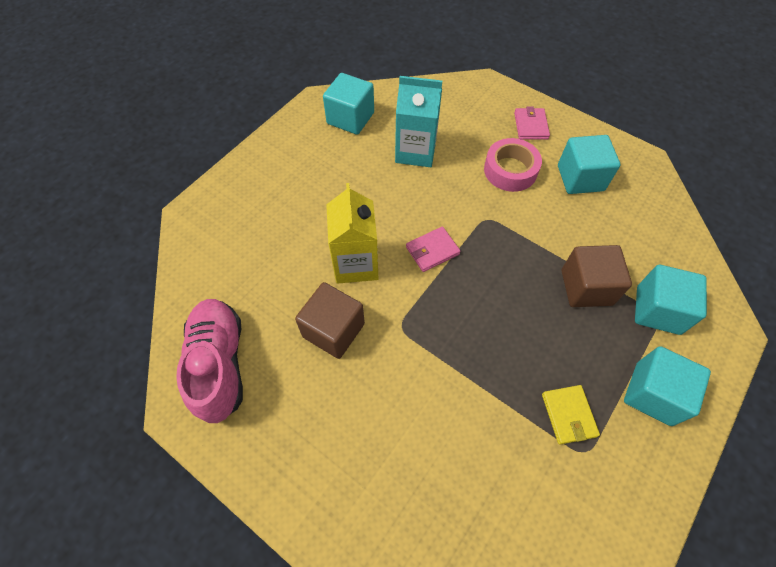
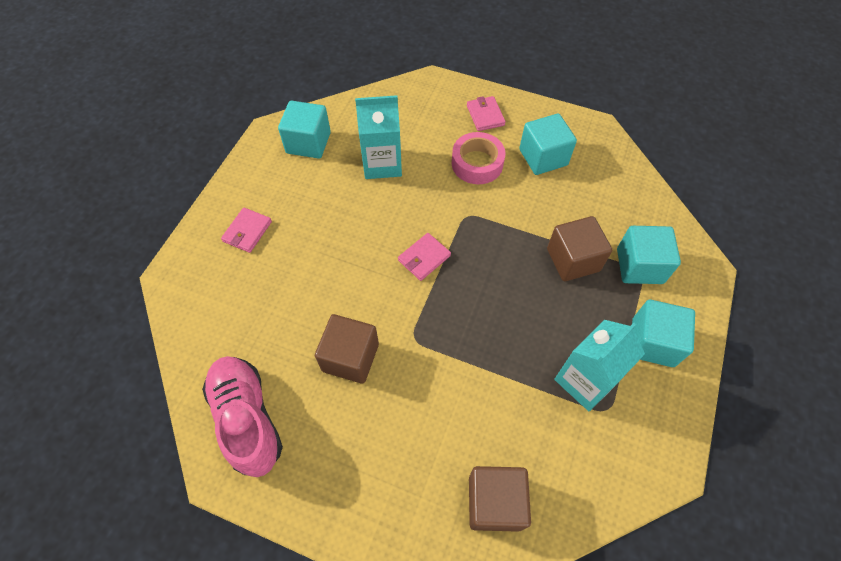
camera: 15 degrees left, 0 degrees up
yellow carton [326,183,378,284] -> none
yellow wallet [542,385,600,445] -> turquoise carton [554,320,645,411]
none -> pink wallet [221,208,272,253]
none -> brown cube [469,466,531,532]

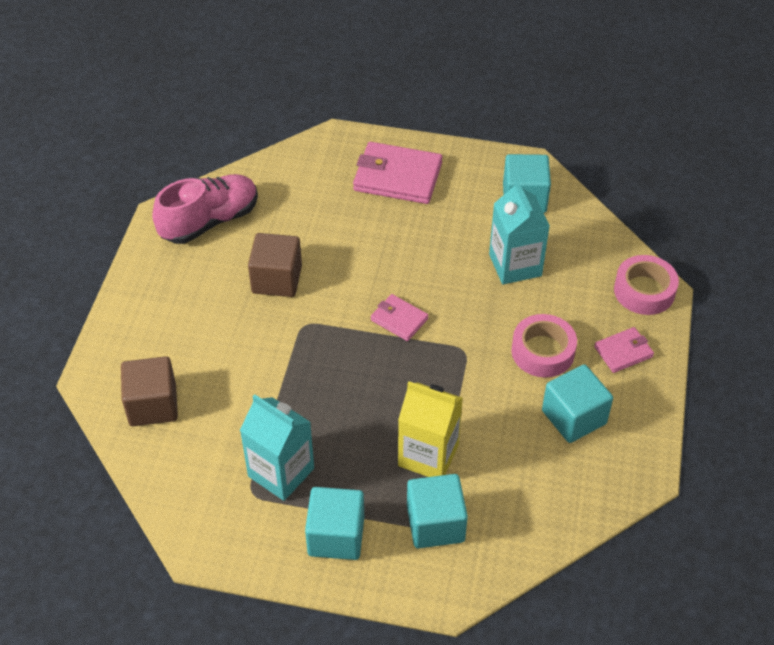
camera: 80 degrees right, 10 degrees down
pink wallet [221,208,272,253] -> pink wallet [353,142,443,204], size x1.84
brown cube [547,216,612,281] -> yellow carton [398,381,463,477]
none -> pink tape [614,255,679,315]

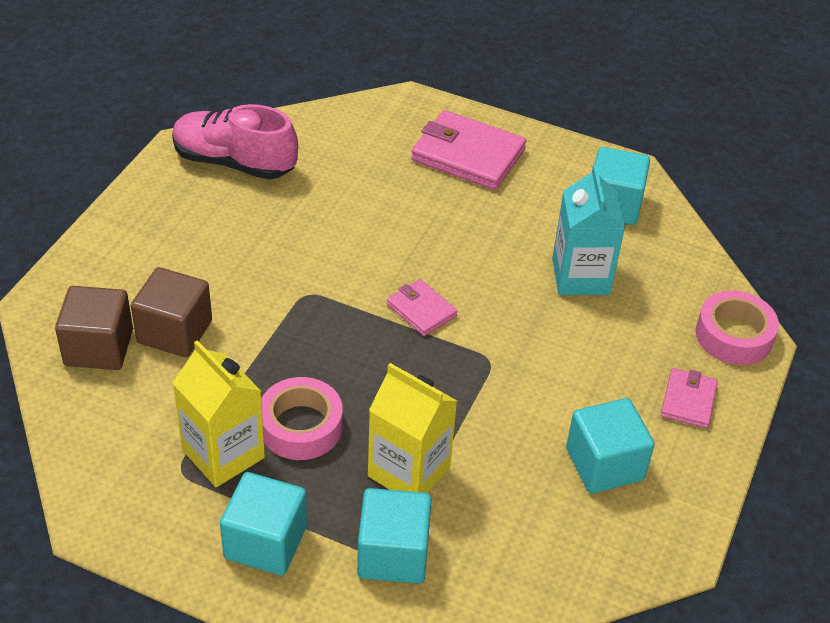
camera: 10 degrees right, 5 degrees down
pink shoe [152,174,258,244] -> pink shoe turned 135 degrees counterclockwise [172,104,298,180]
turquoise carton [240,394,314,501] -> yellow carton [173,340,265,487]
brown cube [248,233,302,297] -> brown cube moved to [131,267,212,358]
pink tape [511,314,577,378] -> pink tape moved to [261,377,343,460]
pink wallet [594,327,654,373] -> pink wallet turned 60 degrees counterclockwise [661,368,718,428]

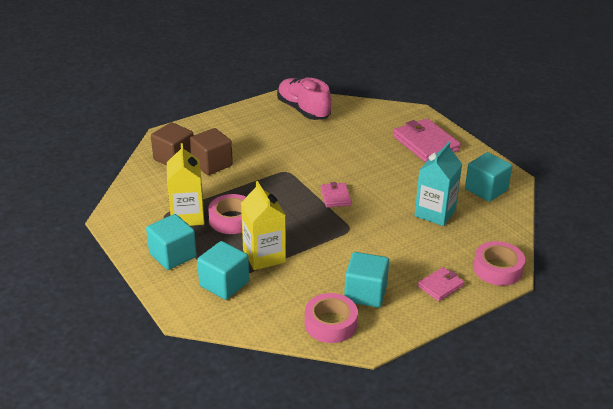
camera: 35 degrees right, 10 degrees down
none -> pink tape [305,293,358,343]

